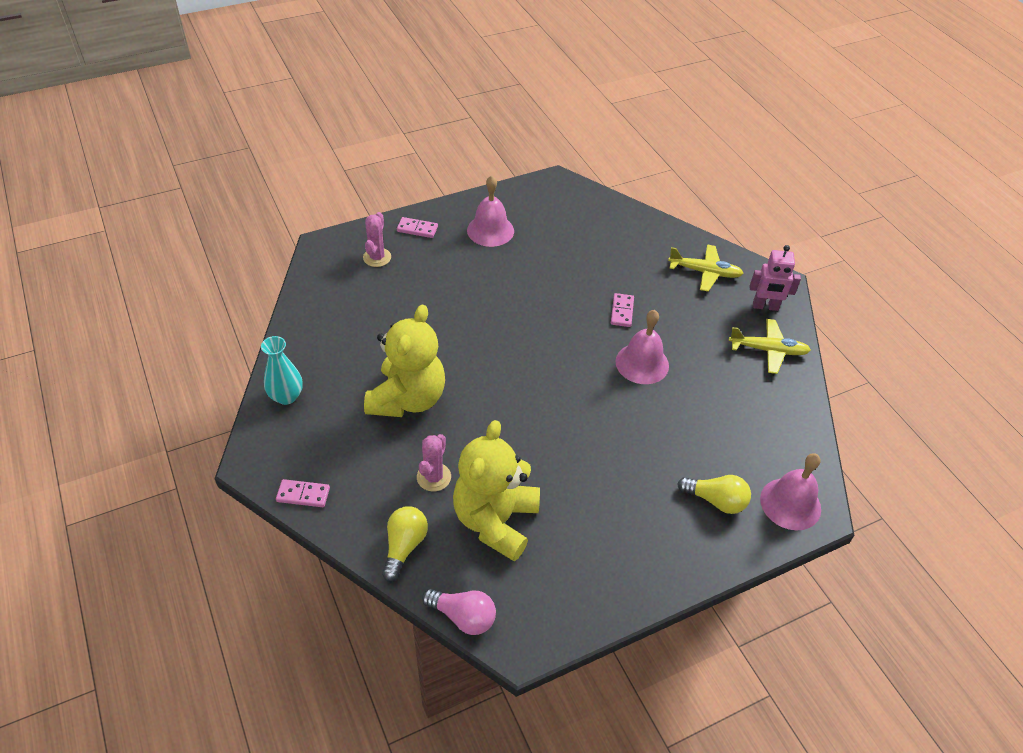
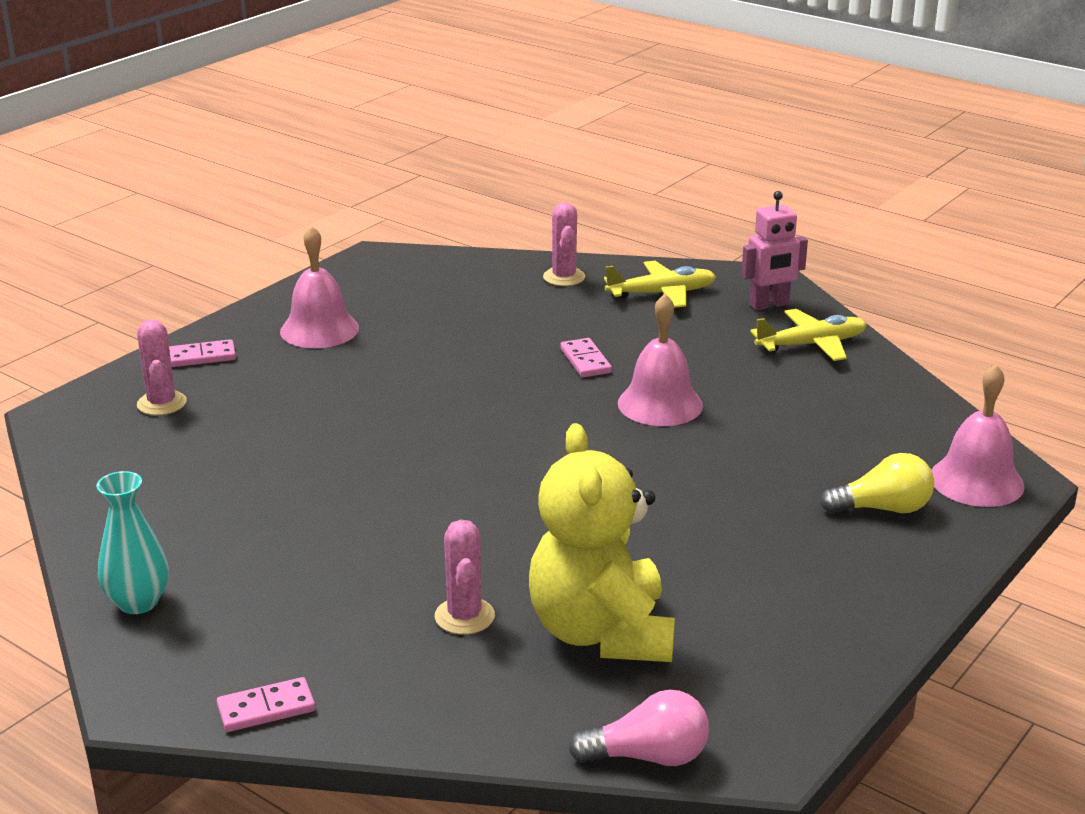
camera: 25 degrees left, 20 degrees down
yellow teddy bear [364,305,445,417] -> none
yellow light bulb [382,506,428,581] -> none
none -> pink cactus [543,202,585,286]

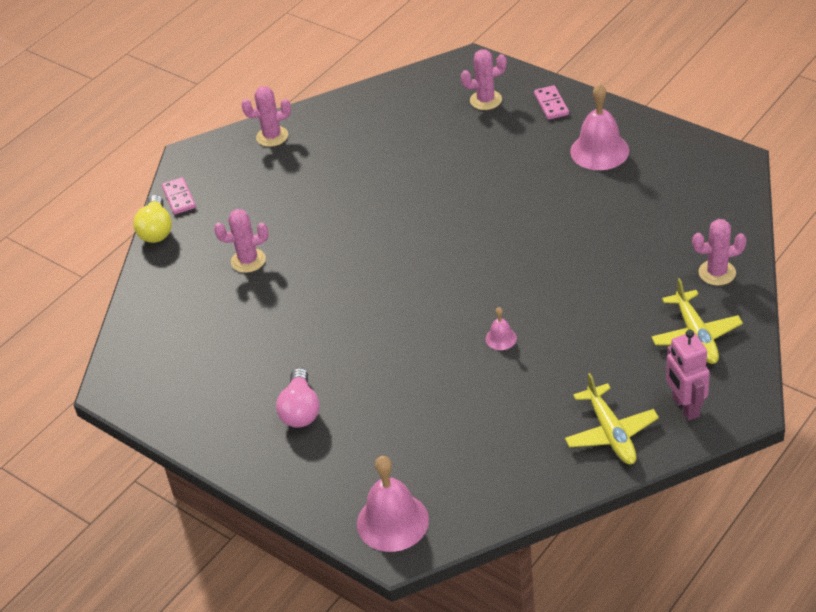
camera: 95 degrees right, 15 degrees up
turquoise vase [96,471,169,614] -> pink cactus [241,86,291,147]
yellow teddy bear [529,423,675,662] -> none
pink domino [560,338,612,377] -> none
pink light bulb [568,690,709,766] -> pink light bulb moved to [276,368,319,428]
pink bell [618,294,703,426] -> pink bell [486,307,517,350], size x0.48
yellow light bulb [820,453,934,514] -> yellow light bulb moved to [133,195,172,243]

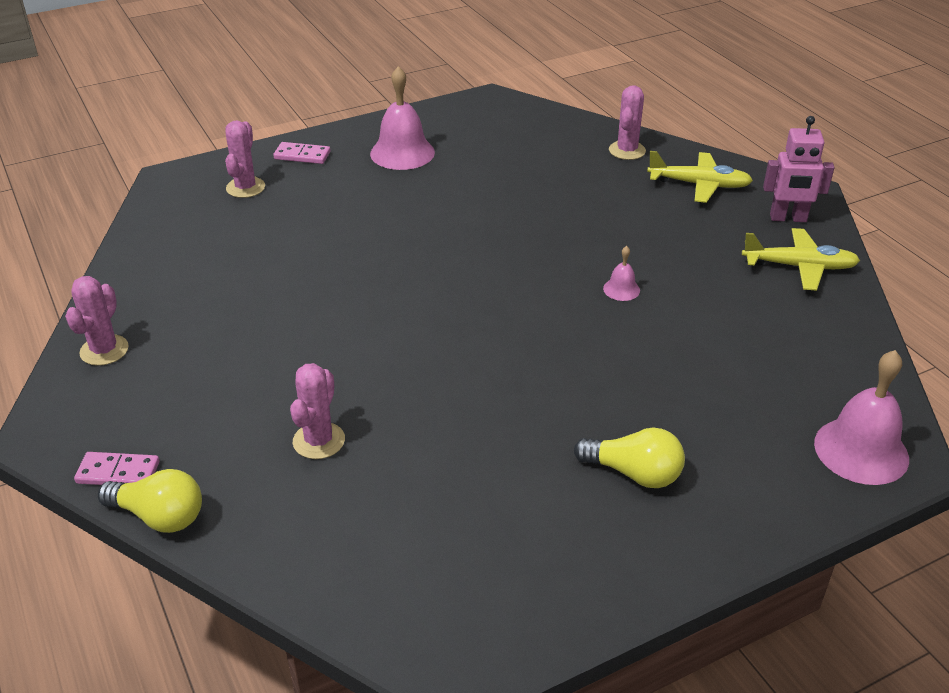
camera: 70 degrees left, 5 degrees down
pink light bulb [276,368,319,428] -> yellow light bulb [574,427,685,488]

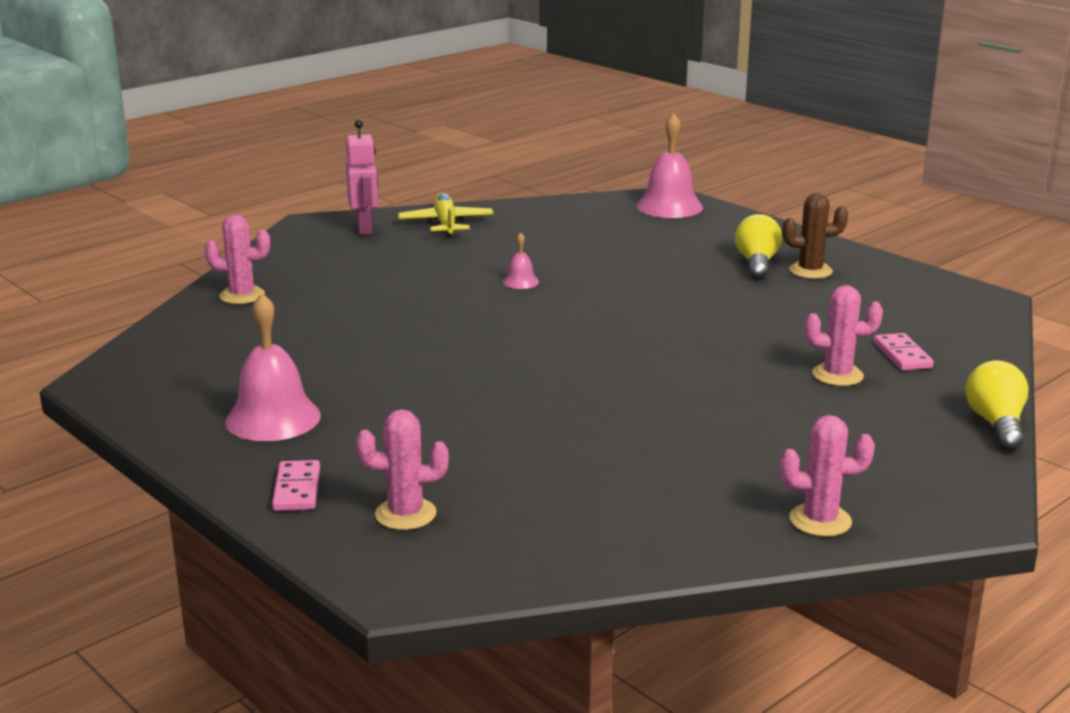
camera: 105 degrees left, 15 degrees down
pink domino [74,452,159,485] -> pink domino moved to [874,333,934,371]
yellow plane [647,151,753,203] -> none
none -> brown cactus [782,193,848,279]

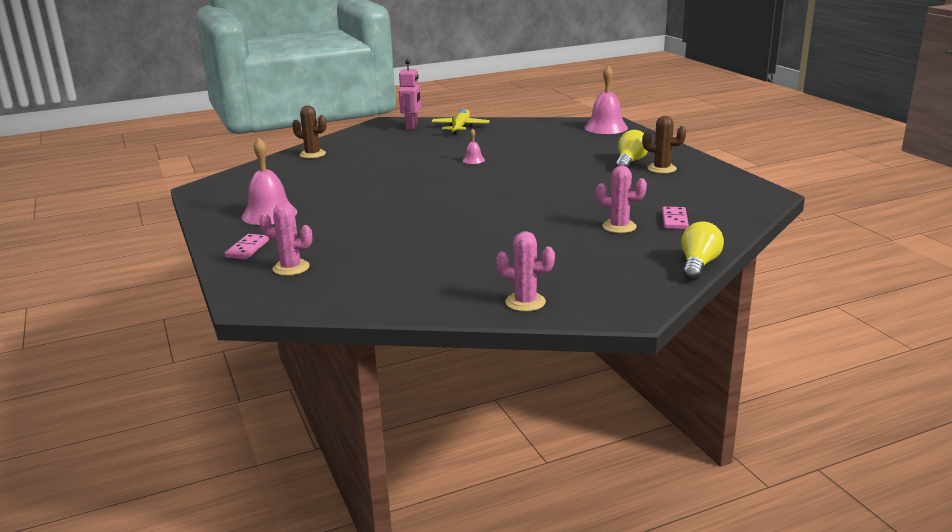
camera: 20 degrees right, 0 degrees up
pink cactus [204,215,270,304] -> brown cactus [292,105,326,158]

